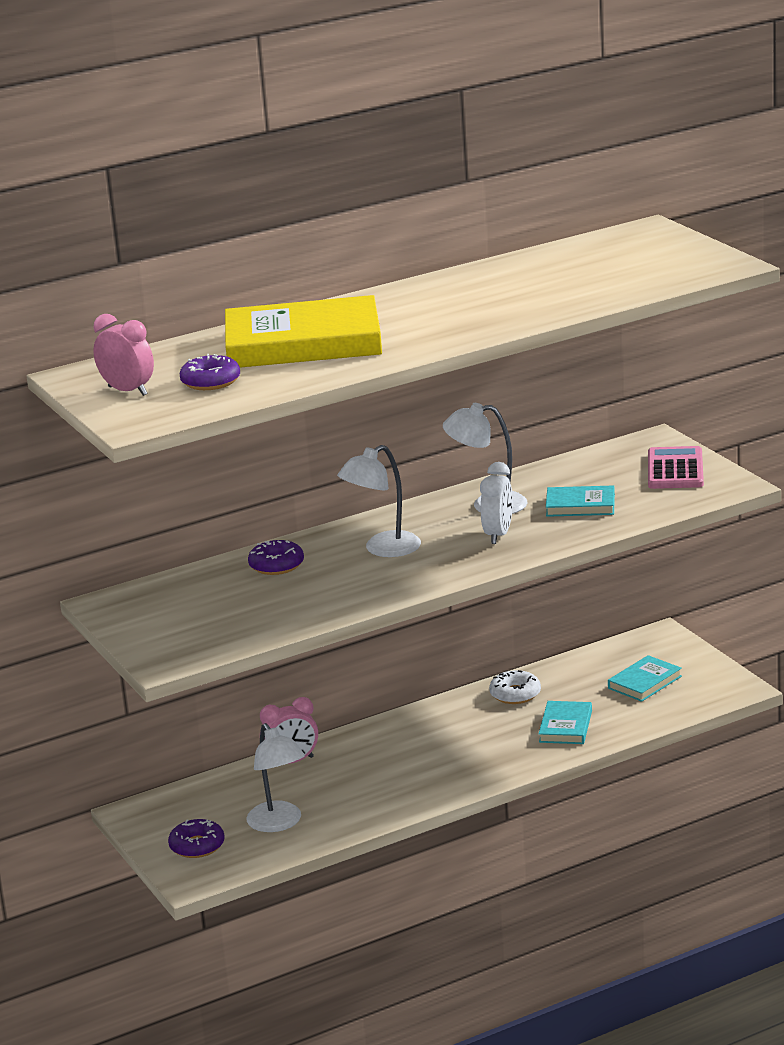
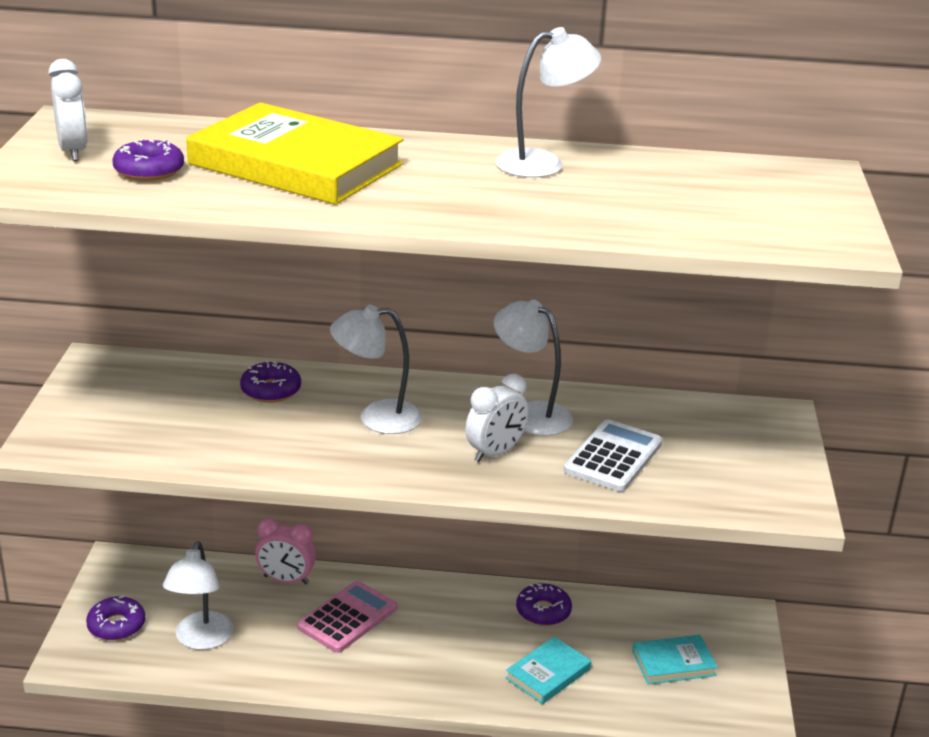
camera: 30 degrees right, 5 degrees up
pink clock [93,314,154,396] -> white clock [48,59,87,161]
white donut [489,670,541,704] -> purple donut [516,583,572,626]
turquoise book [546,486,615,517] -> white calculator [564,419,663,492]
pink calculator [648,446,704,489] -> pink calculator moved to [297,581,397,653]
none -> white lamp [496,27,601,178]

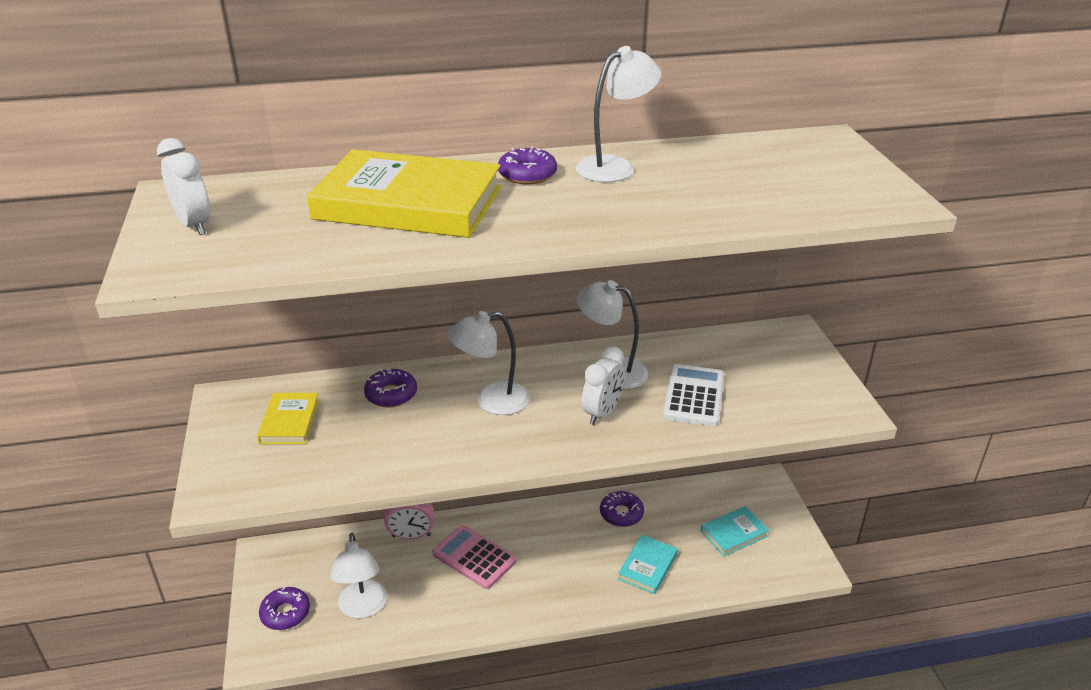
camera: 15 degrees left, 5 degrees up
purple donut [113,138,184,181] -> purple donut moved to [498,146,557,185]
pink calculator [297,581,397,653] -> pink calculator turned 75 degrees counterclockwise [432,525,517,589]
none -> yellow book [257,393,320,444]

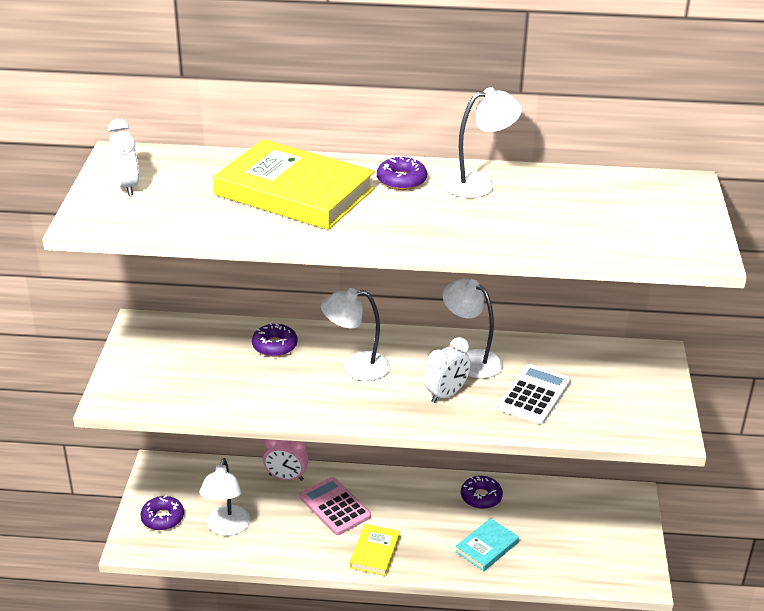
camera: 15 degrees right, 0 degrees up
yellow book [257,393,320,444] -> yellow book moved to [350,524,400,576]
turquoise book [700,506,770,557] -> none

